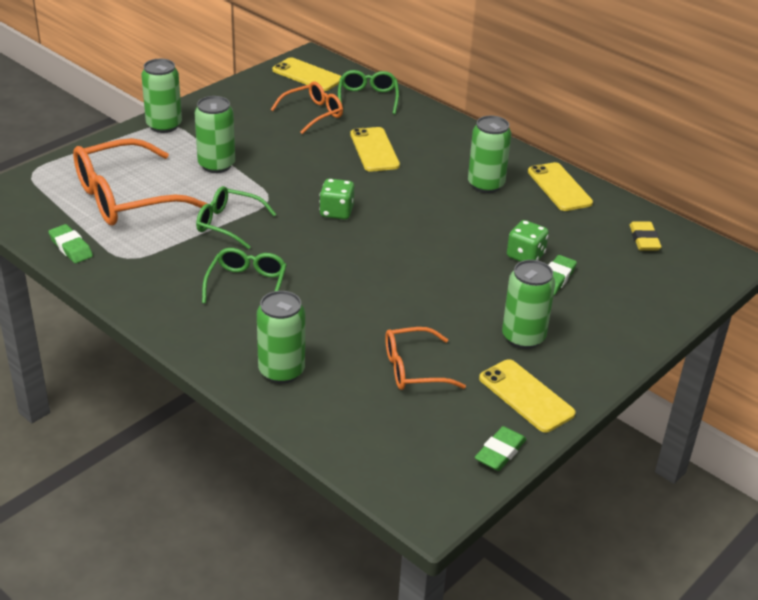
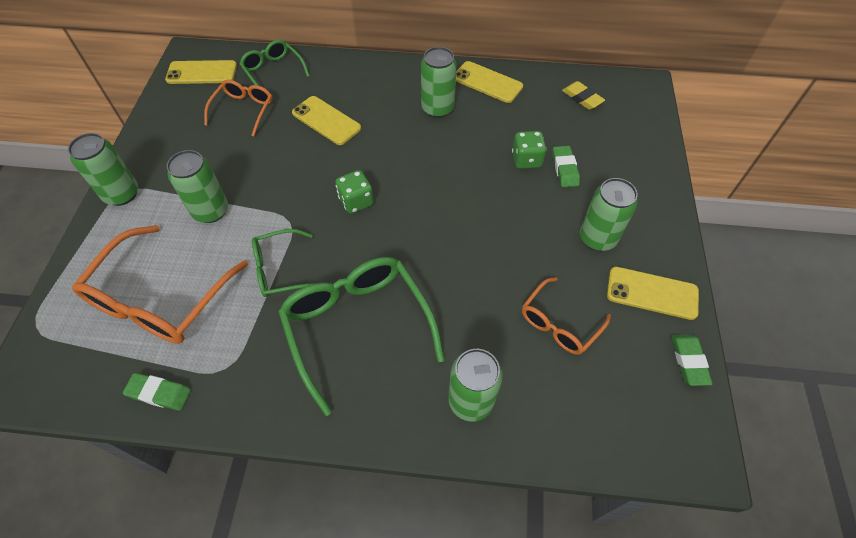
camera: 35 degrees left, 20 degrees up
green glasses [202,248,287,304] -> green glasses [279,257,444,416], size x1.77

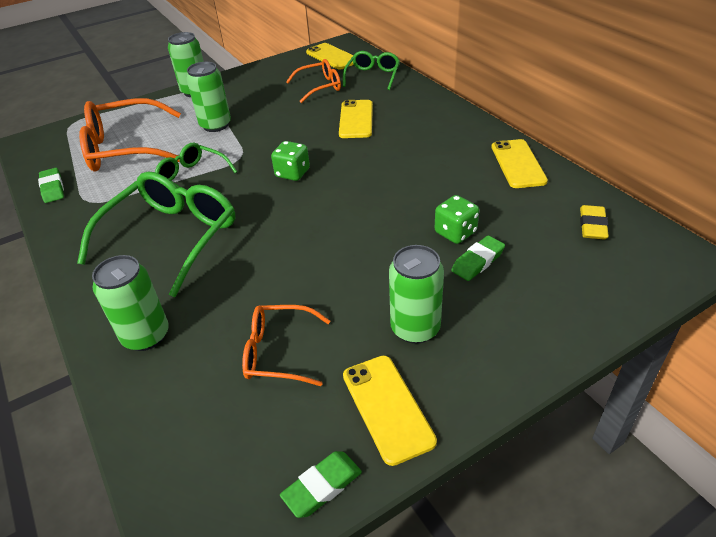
camera: 55 degrees right, 15 degrees down
green can [421,47,457,118] -> none

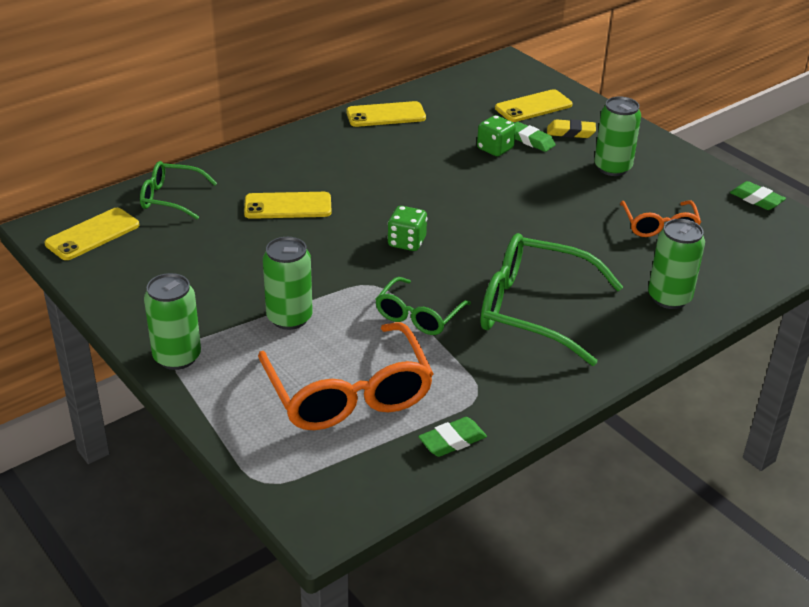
camera: 100 degrees left, 5 degrees down
orange glasses [286,59,341,103] -> none
yellow phone [343,355,437,466] -> yellow phone moved to [495,89,573,122]
yellow eraser [580,205,609,239] -> yellow eraser moved to [547,119,596,138]

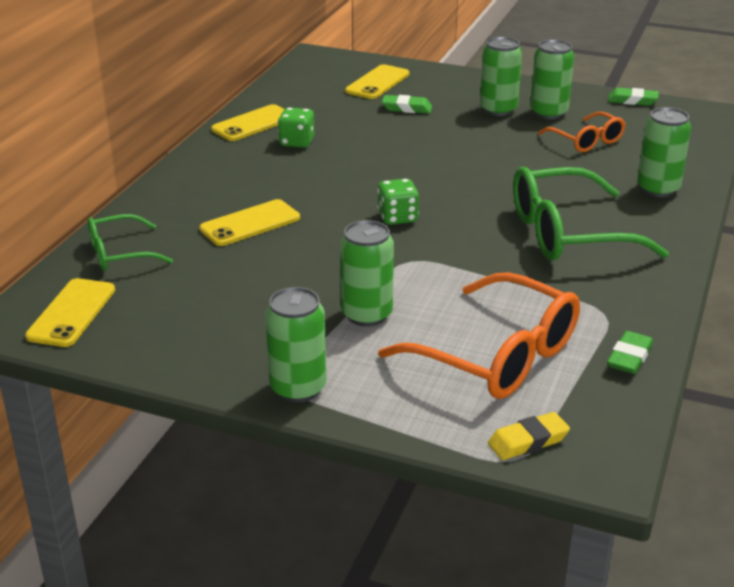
camera: 30 degrees left, 5 degrees down
green glasses [375,277,471,335] -> none
green dice [477,115,516,156] -> green dice moved to [278,108,314,148]
yellow eraser [547,119,596,138] -> yellow eraser moved to [488,412,570,460]
none -> green can [530,39,574,120]

